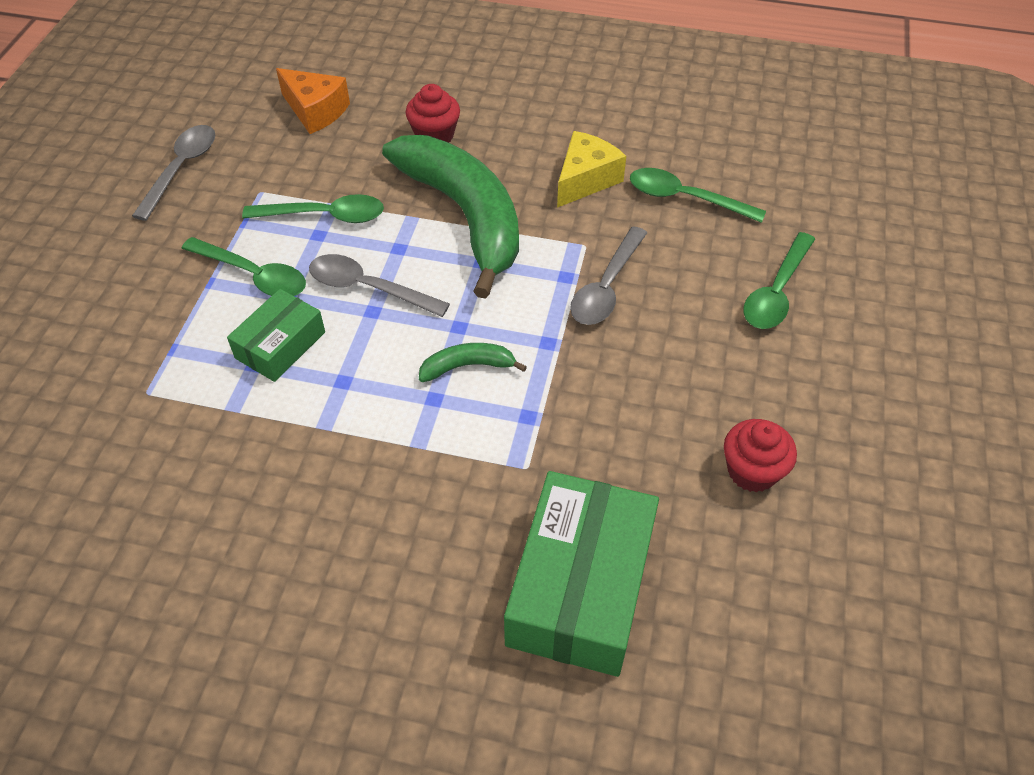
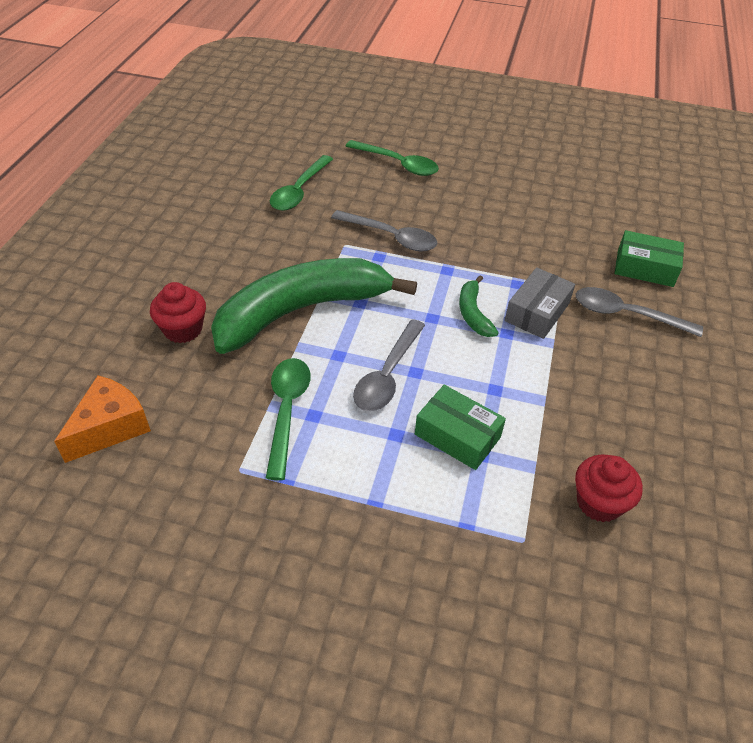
camera: 90 degrees left, 5 degrees down
grey spoon [132,125,215,221] -> grey spoon moved to [576,287,703,337]
green spoon [181,237,306,296] -> none
green box [504,471,659,677] -> green box [615,230,684,287], size x0.56
yellow cheese [557,131,626,208] -> none
red cupcake [724,419,797,492] -> red cupcake moved to [575,454,643,522]
none -> grey box [505,267,575,339]

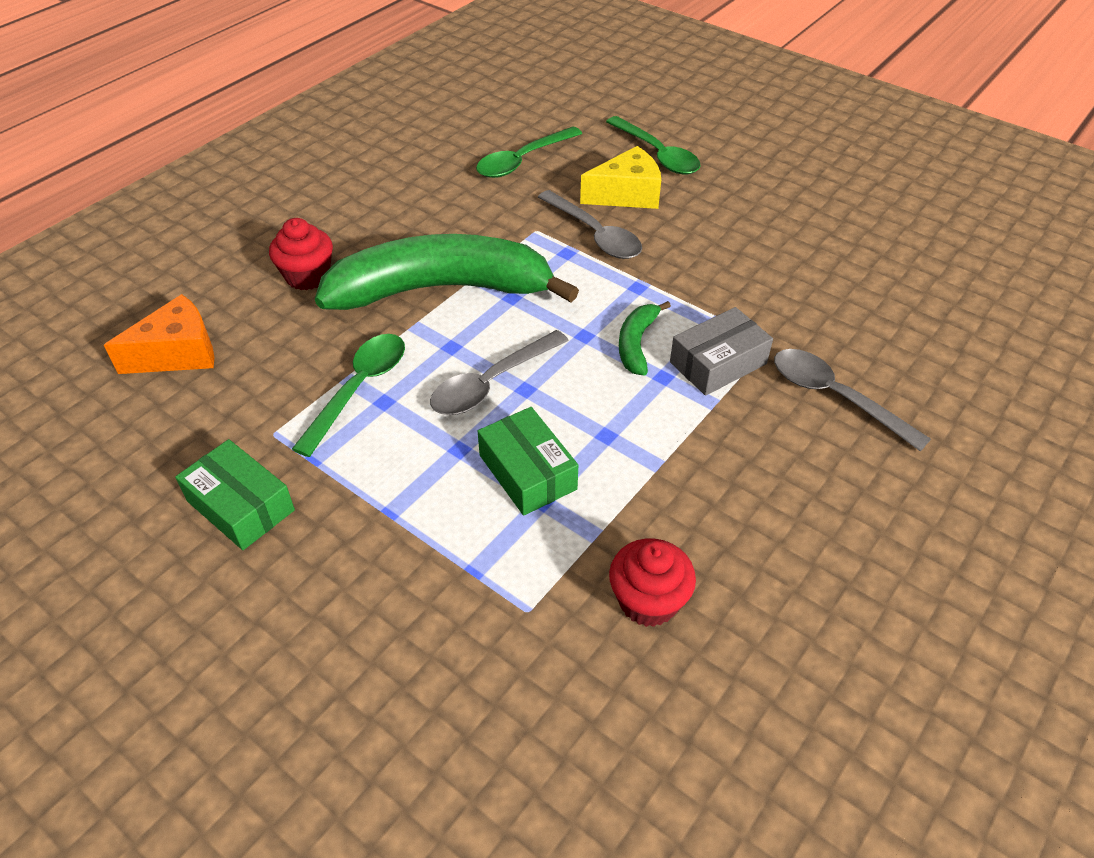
camera: 25 degrees right, 0 degrees up
green box [615,230,684,287] -> green box moved to [175,439,295,550]
none -> yellow cheese [580,146,661,209]

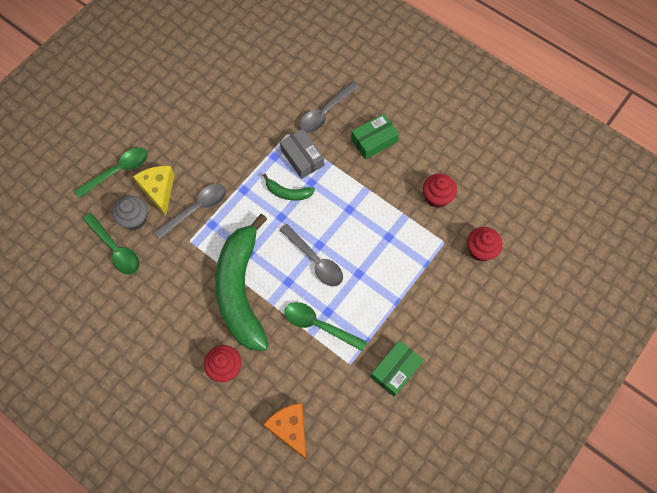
camera: 90 degrees left, 20 degrees up
green box [478,407,578,516] -> green box moved to [351,113,399,160]
none -> grey cupcake [113,196,147,230]
none -> red cupcake [467,227,502,262]

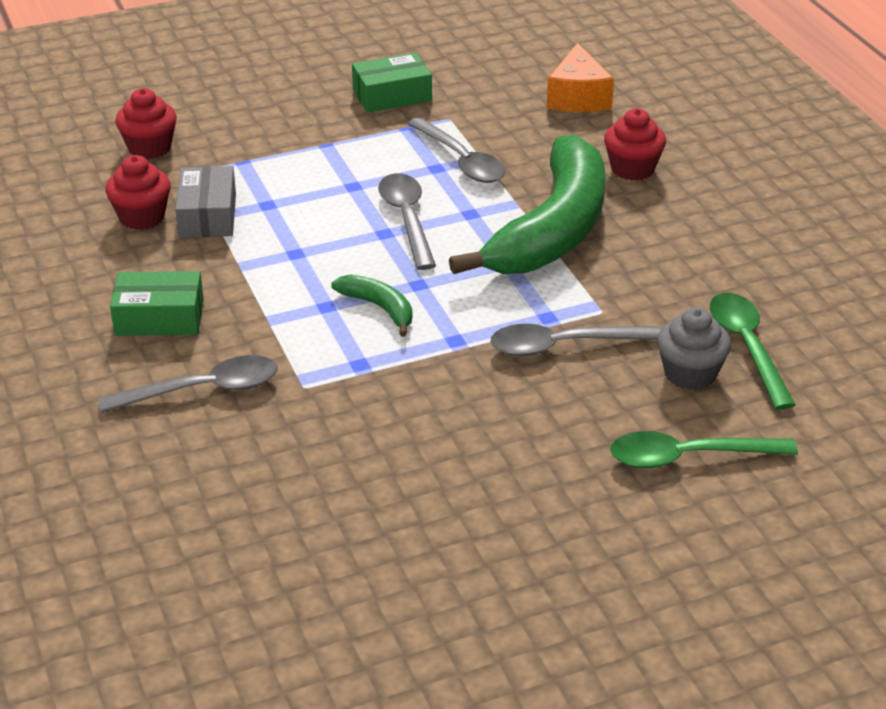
camera: 150 degrees left, 30 degrees down
yellow cheese [133,166,174,216] -> none
grey box [280,129,324,179] -> grey box moved to [175,166,236,238]
green spoon [284,302,367,351] -> grey spoon [407,117,506,183]

